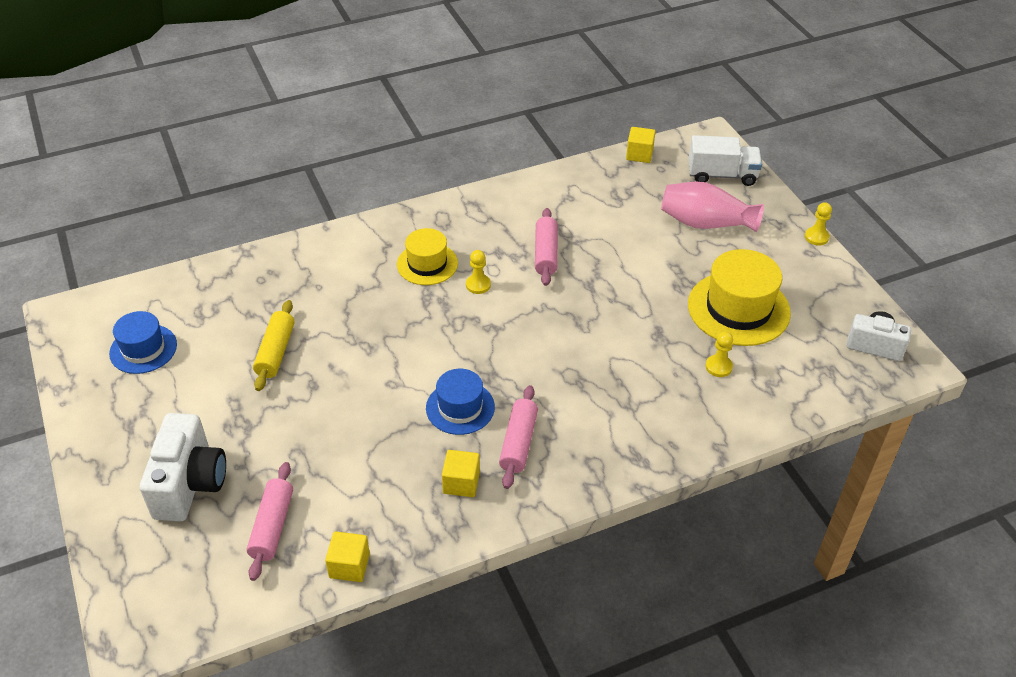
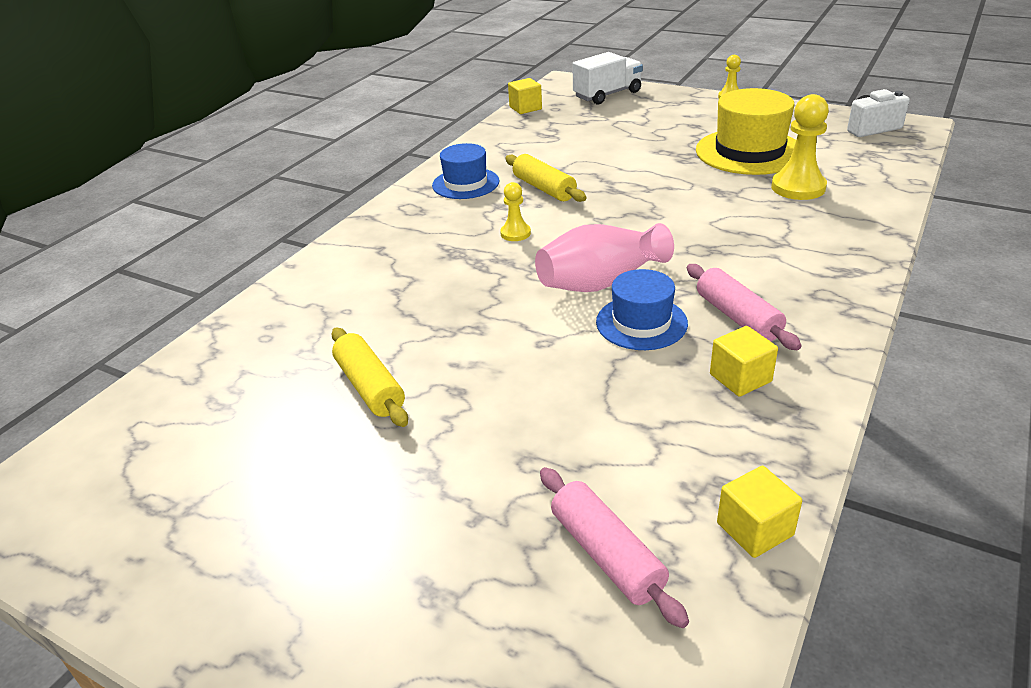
camera: 35 degrees left, 10 degrees down
blue hat [109,311,177,374] -> blue hat moved to [432,143,500,199]
white camera [140,413,226,521] -> none
yellow hat [397,228,458,285] -> none
pink rolling pin [535,208,558,286] -> yellow rolling pin [505,154,587,202]
pink vase [661,182,764,232] -> pink vase moved to [535,223,674,292]
yellow pawn [705,331,733,377] -> yellow pawn [771,94,829,200], size x1.80

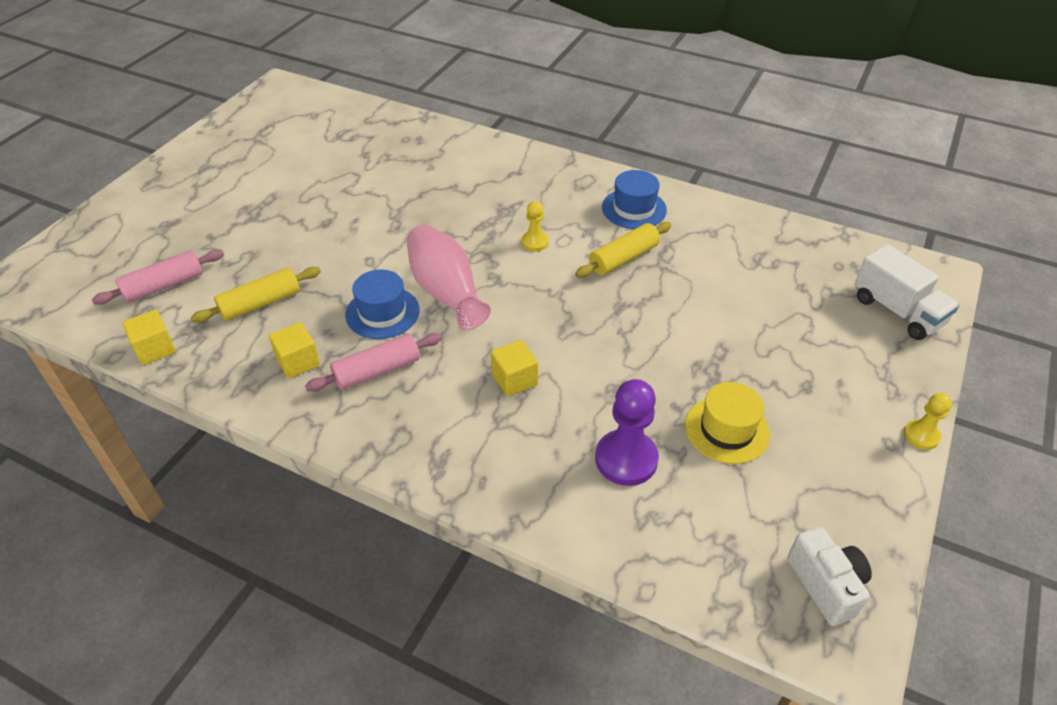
camera: 85 degrees right, 10 degrees up
yellow rolling pin [332,327,408,427] -> yellow rolling pin moved to [191,267,321,323]
yellow cube [508,78,542,114] -> yellow cube moved to [491,340,538,397]
yellow hat [696,88,796,175] -> yellow hat [685,382,770,464], size x0.62
yellow pawn [771,94,829,200] -> purple pawn [595,379,659,486]

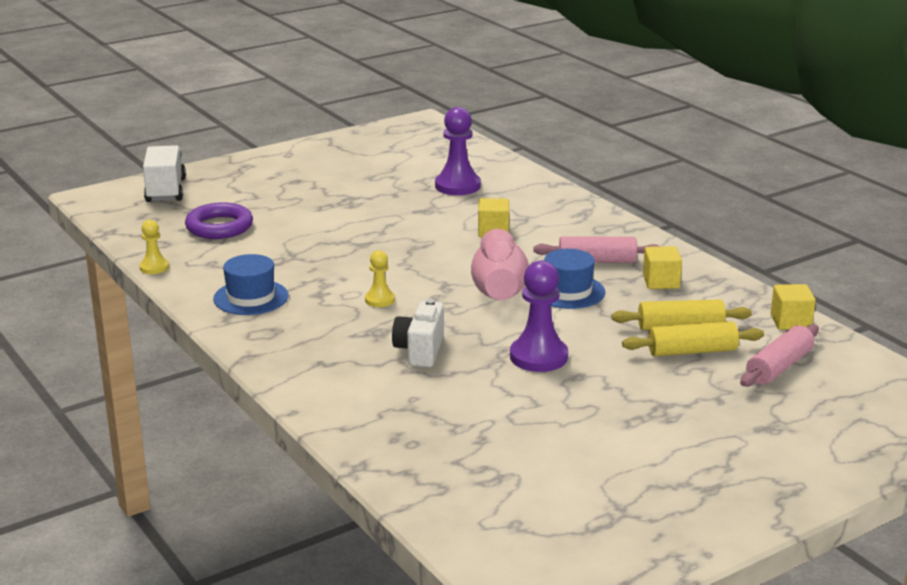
camera: 150 degrees left, 20 degrees down
pink rolling pin [91,250,224,305] -> pink rolling pin turned 45 degrees counterclockwise [740,324,819,387]
yellow rolling pin [575,222,671,278] -> yellow rolling pin moved to [622,321,764,356]
yellow hat [685,382,770,464] -> none
white camera [787,527,872,626] -> white camera moved to [392,299,444,367]
yellow pawn [904,393,952,450] -> yellow pawn moved to [139,220,169,274]
none -> purple ring [185,202,253,239]
none -> purple pawn [510,260,568,372]

